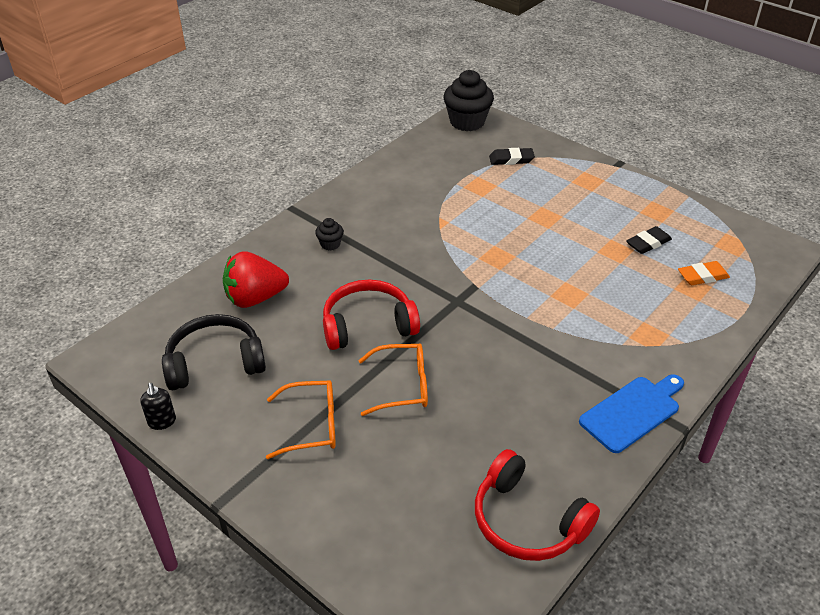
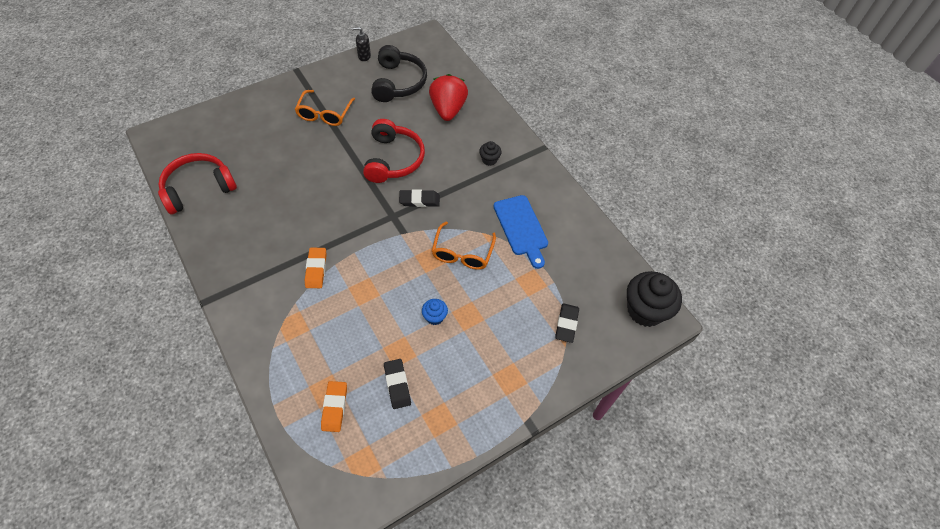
camera: 105 degrees right, 15 degrees up
orange glasses [358,343,428,416] -> orange glasses moved to [432,222,496,270]
blue cutting board [579,374,684,453] -> blue cutting board moved to [493,195,548,269]
none -> orange eraser [305,248,327,288]
none -> black eraser [399,189,440,207]
none -> blue cupcake [422,299,448,325]

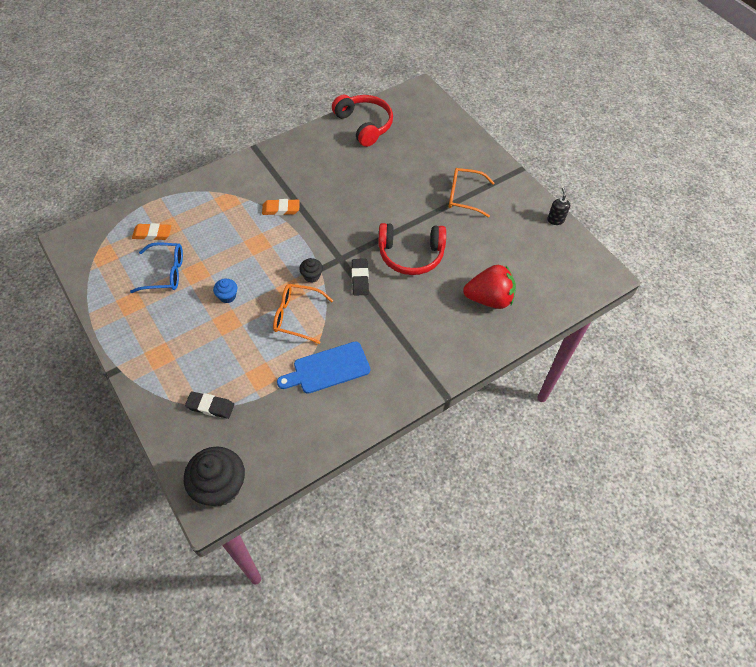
camera: 90 degrees right, 0 degrees up
black headphones [371,45,427,102] -> none
black eraser [384,359,411,409] -> blue glasses [130,242,183,293]
black cupcake [479,141,501,166] -> black cupcake moved to [299,258,323,283]

